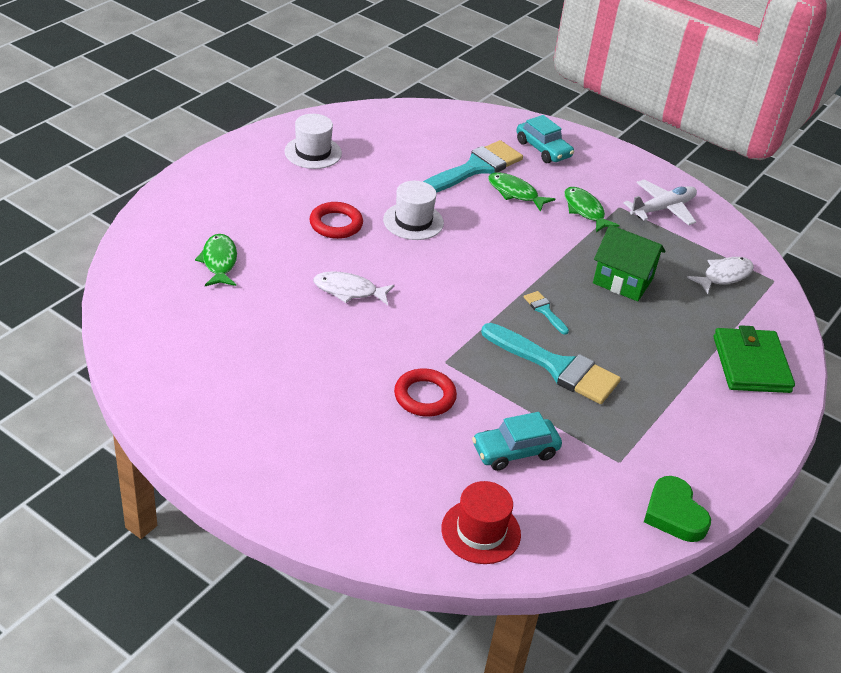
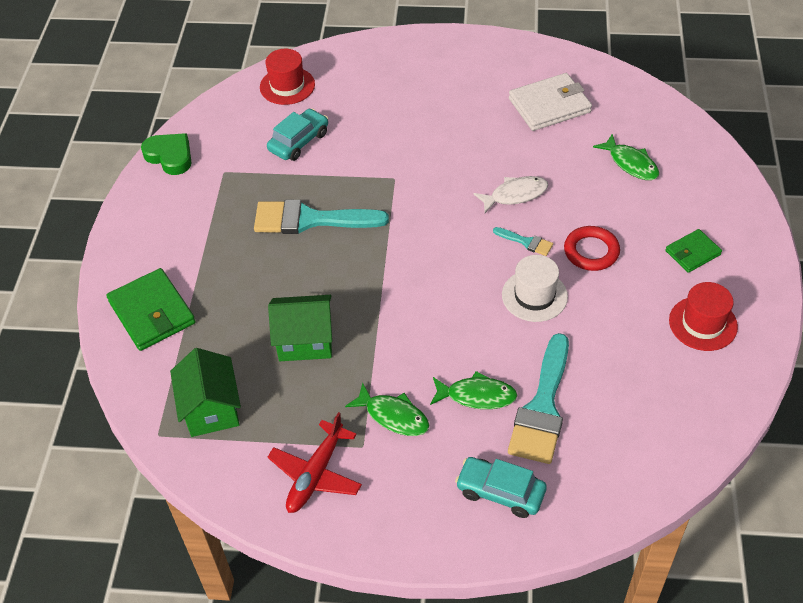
camera: 155 degrees right, 10 degrees up
white hat [284,114,342,169] -> red hat [669,282,738,351]
red ring [394,369,457,417] -> none
turquoise brush [524,291,569,335] -> turquoise brush moved to [493,227,553,256]
white plane [624,179,697,225] -> red plane [267,412,362,513]
white fish [687,257,754,294] -> green house [170,348,241,437]
none -> white wallet [509,73,592,131]
none -> green wallet [665,229,722,273]

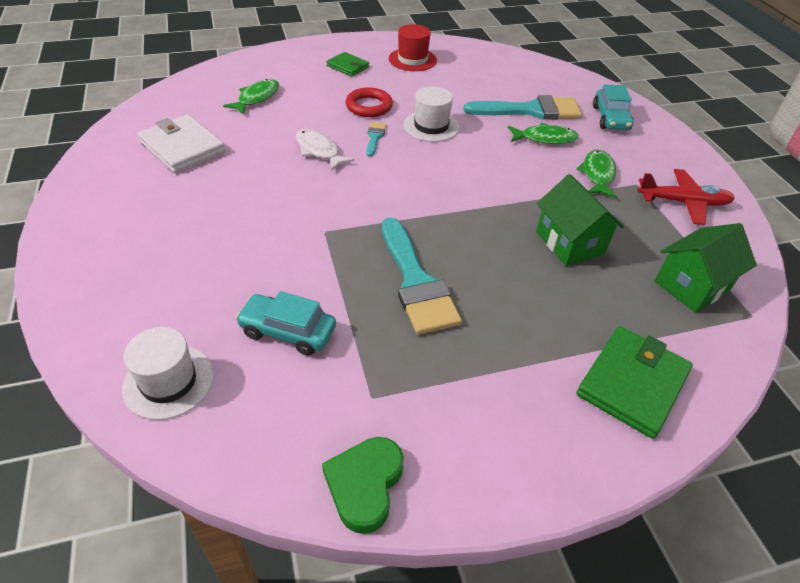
camera: 115 degrees left, 5 degrees down
red hat [260,49,315,105] -> white hat [122,327,214,420]
green fish [430,371,518,409] -> green fish turned 105 degrees clockwise [508,123,579,144]

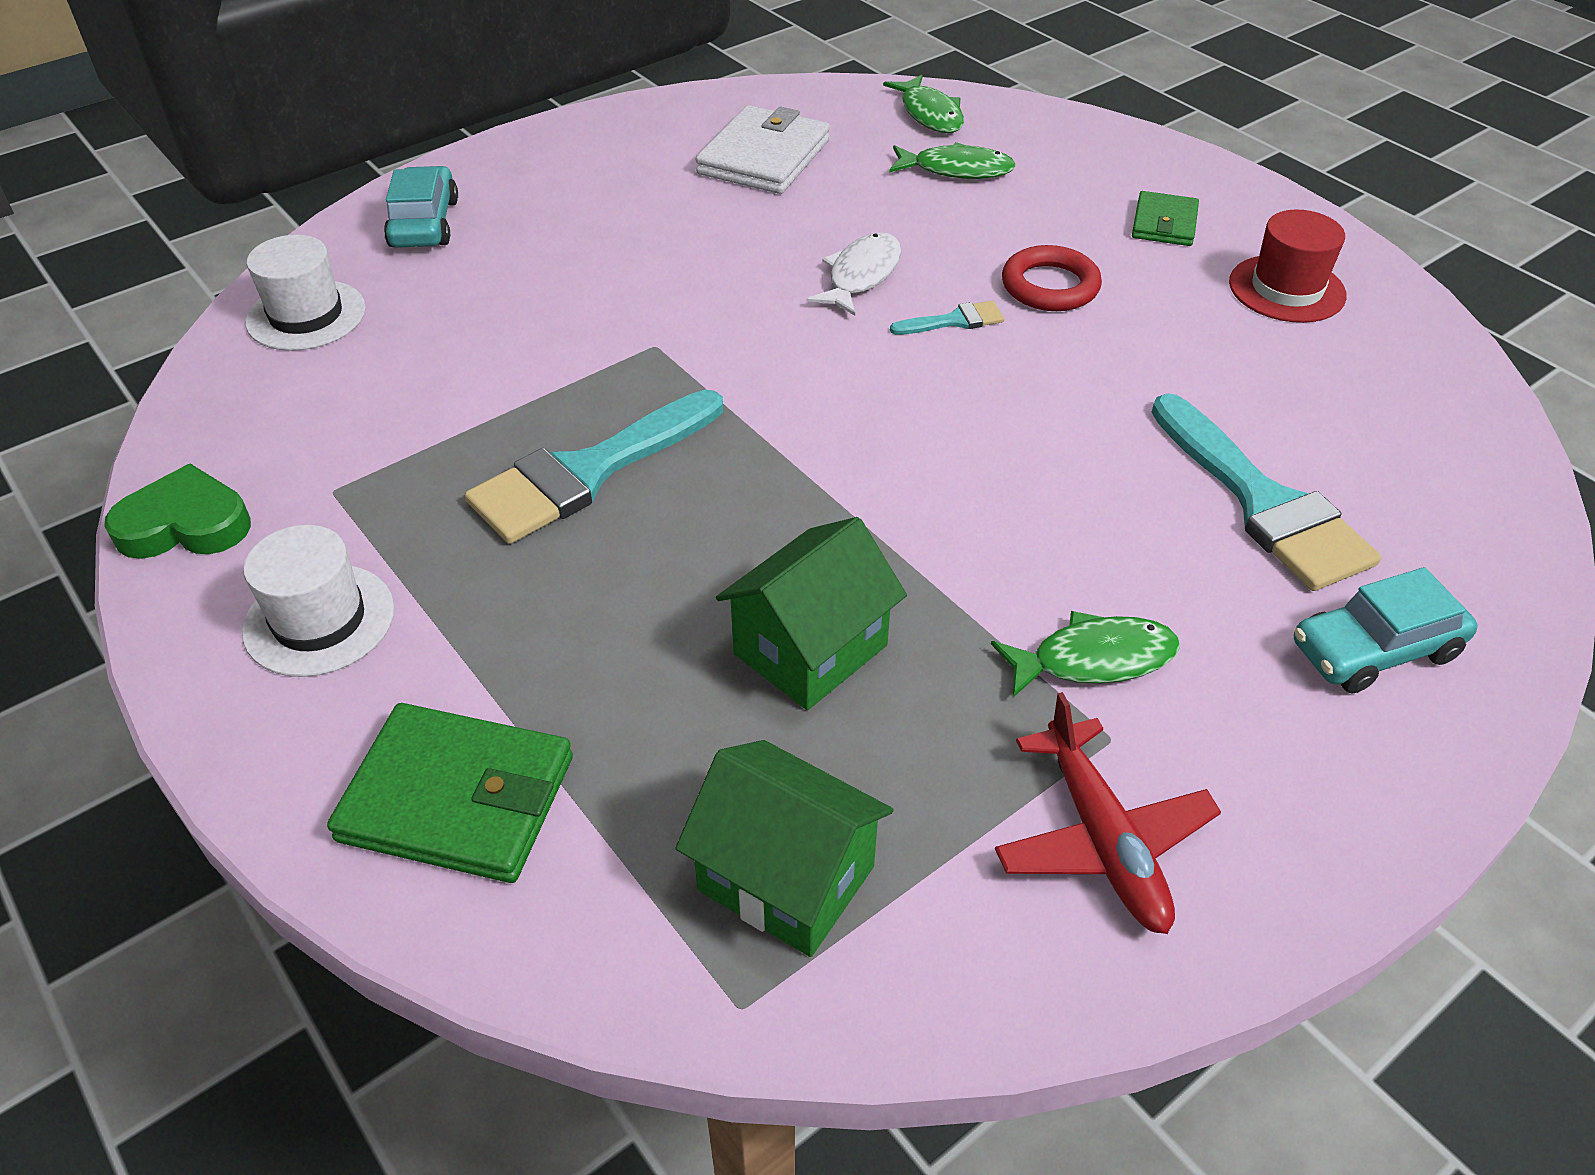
camera: 70 degrees right, 0 degrees up
turquoise car [236,291,336,356] -> turquoise car moved to [384,166,458,248]
white hat [404,86,459,142] -> white hat moved to [242,525,394,677]
green fish [508,123,579,144] -> green fish moved to [883,75,964,133]

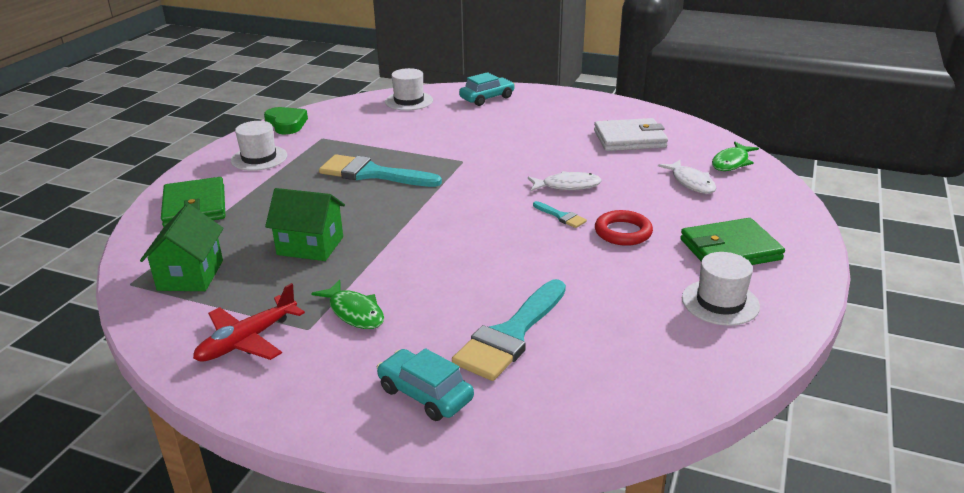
camera: 60 degrees right, 15 degrees down
green fish [889,142,1016,179] -> white fish [658,160,716,194]
green wallet [1132,191,1199,246] -> green wallet [680,218,785,265], size x1.72
red hat [1229,210,1347,323] -> white hat [682,252,760,326]

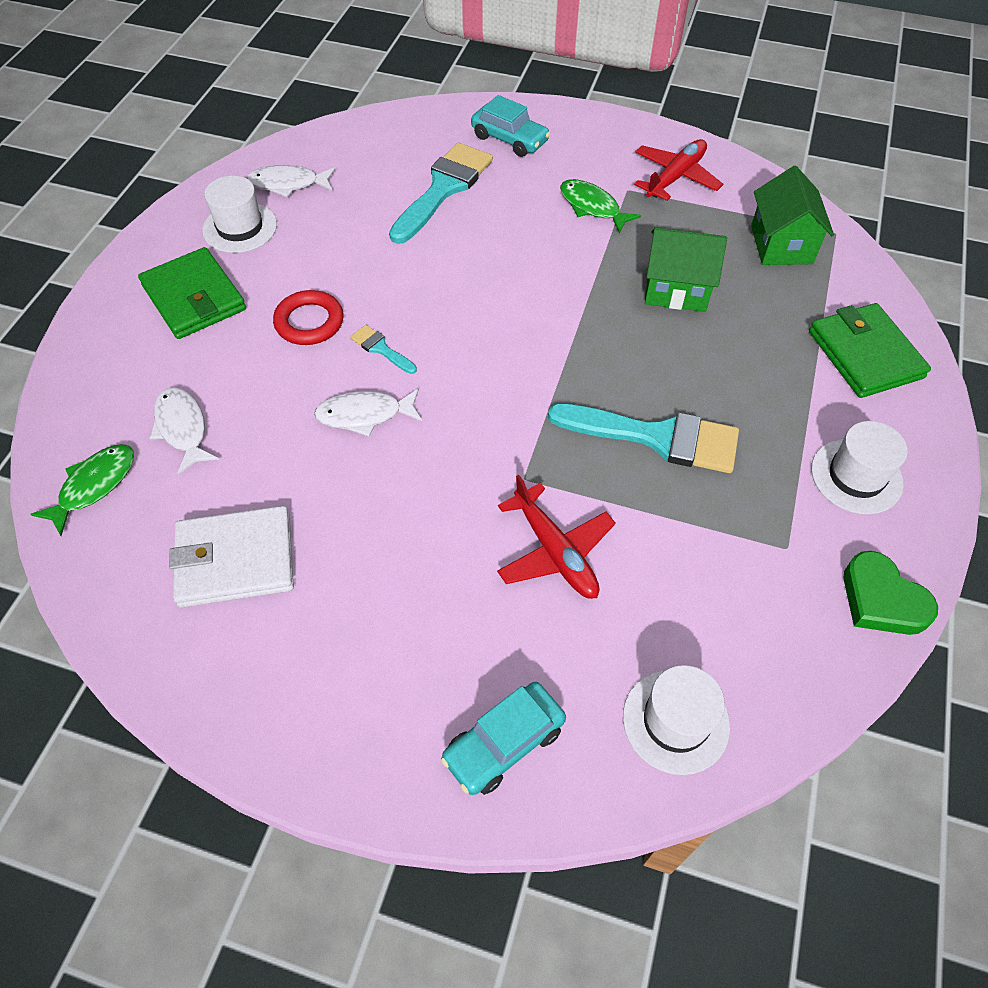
camera: 175 degrees right, 25 degrees up
green wallet [680,218,785,265] -> green wallet turned 75 degrees clockwise [138,247,246,339]
none -> white fish [247,165,335,197]
none -> red plane [497,475,616,599]

